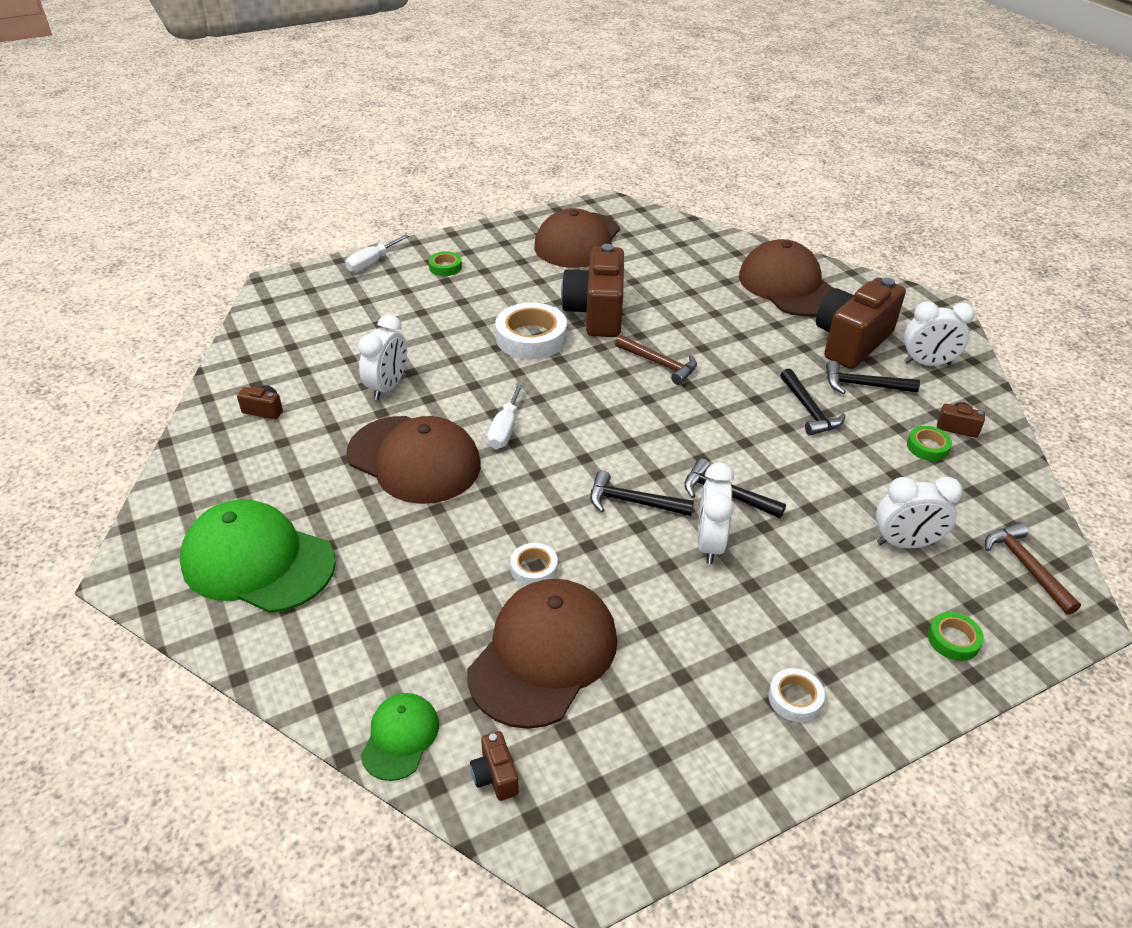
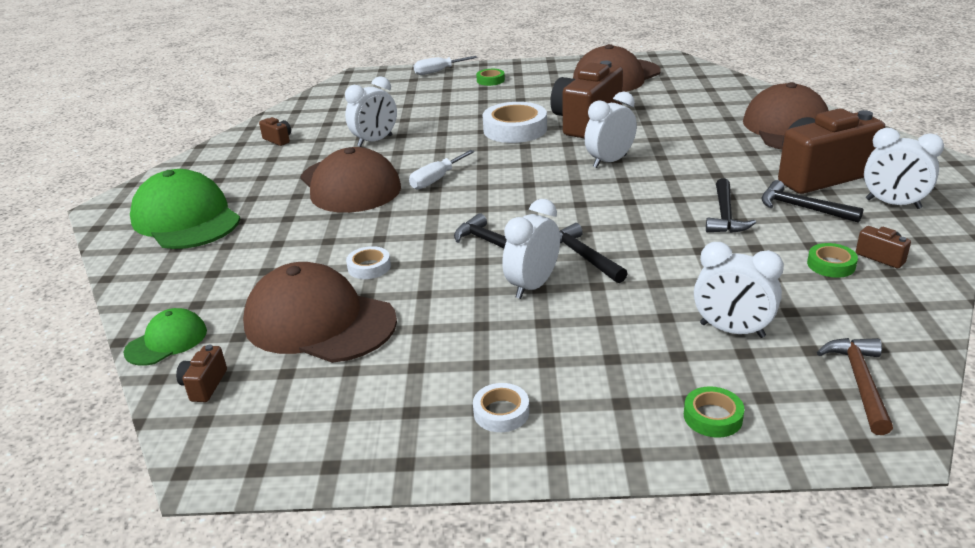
camera: 30 degrees right, 10 degrees down
brown cap [467,579,617,729] -> brown cap turned 120 degrees counterclockwise [243,262,397,363]
brown hammer [615,335,697,385] -> white clock [584,92,637,168]

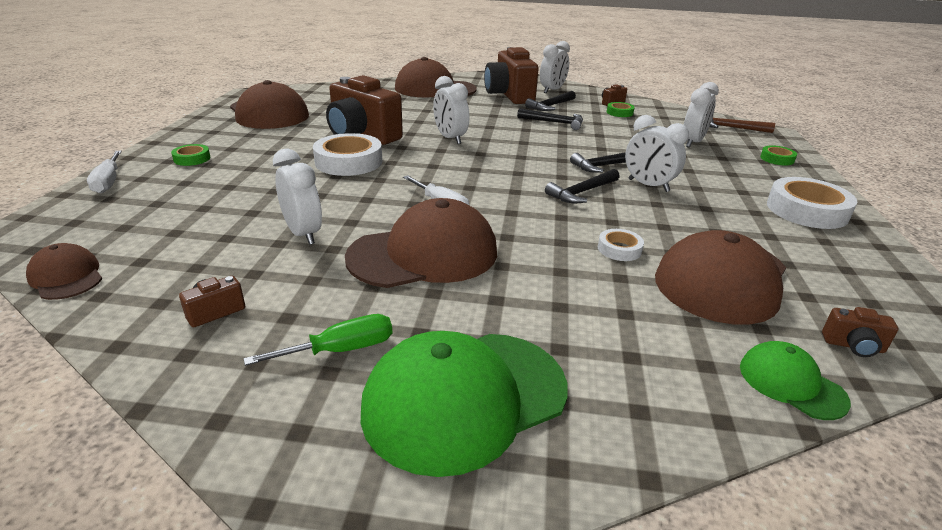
camera: 85 degrees left, 0 degrees up
white tape [473,383,529,432] -> white tape [767,177,857,229], size x1.97
none -> brown cap [26,243,102,300]
none -> green screwdriver [244,314,392,366]

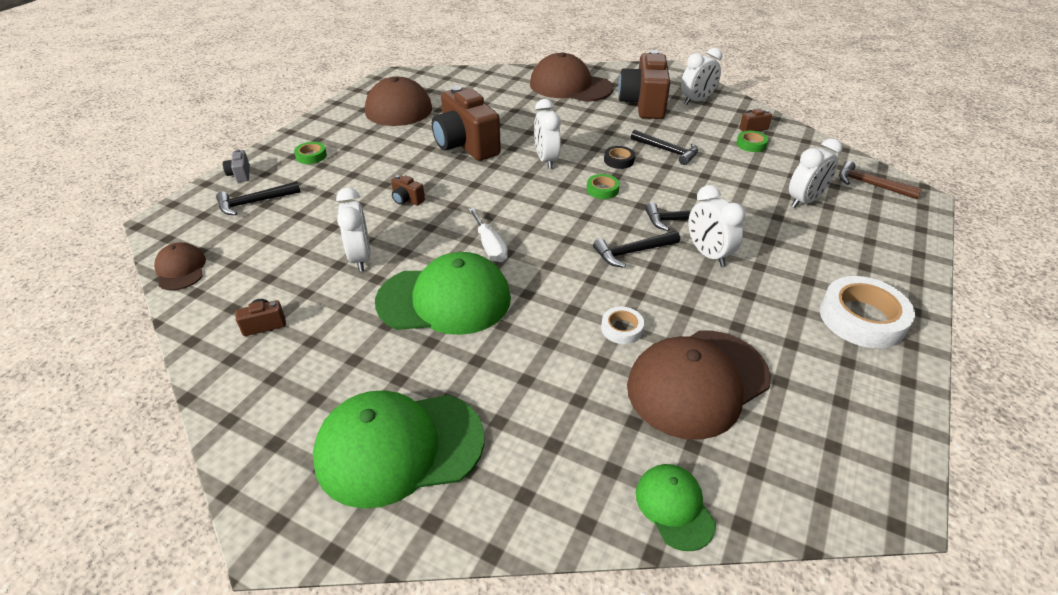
camera: 20 degrees right, 10 degrees up
white screwdriver [87,150,122,193] -> grey camera [223,149,250,182]
green screwdriver [244,314,392,366] -> none
white tape [313,133,382,176] -> none
brown cap [345,198,497,288] -> green cap [375,252,511,335]
black hammer [525,91,576,111] -> black hammer moved to [216,181,301,215]
green tape [760,145,797,166] -> green tape moved to [587,174,620,199]
brown camera [822,307,898,357] -> brown camera moved to [391,175,425,206]
none -> black tape [604,146,635,169]

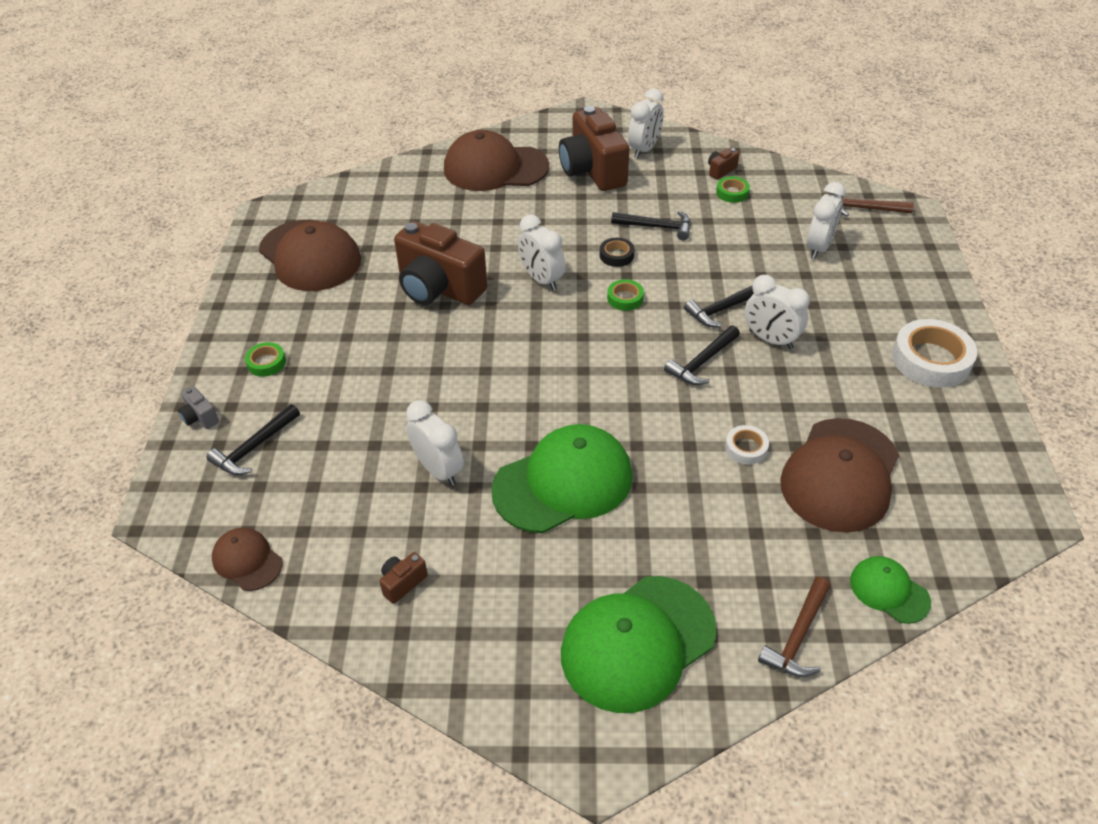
camera: 25 degrees left, 5 degrees up
brown camera [391,175,425,206] -> none
white screwdriver [468,208,508,262] -> none
none -> brown hammer [758,577,831,677]

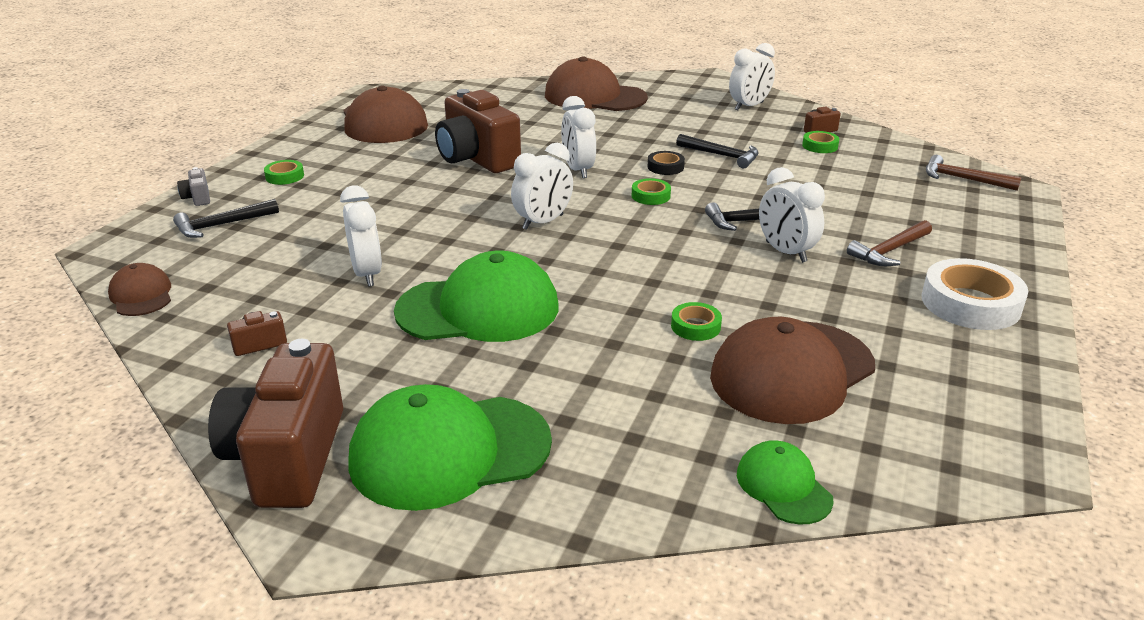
camera: 20 degrees right, 15 degrees down
brown camera [559,106,629,191] -> brown camera moved to [208,339,343,508]
black hammer [664,325,740,385] -> none
white tape [725,425,769,465] -> green tape [671,302,722,341]
brown hammer [758,577,831,677] -> brown hammer moved to [847,220,932,266]
white clock [807,182,846,259] -> white clock moved to [511,143,573,230]

